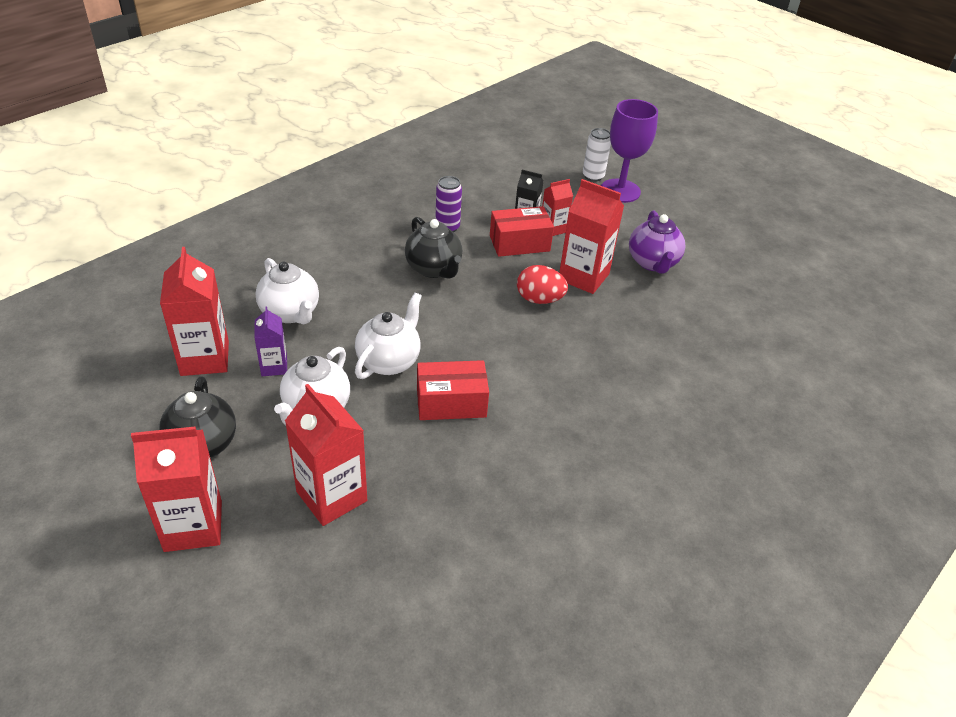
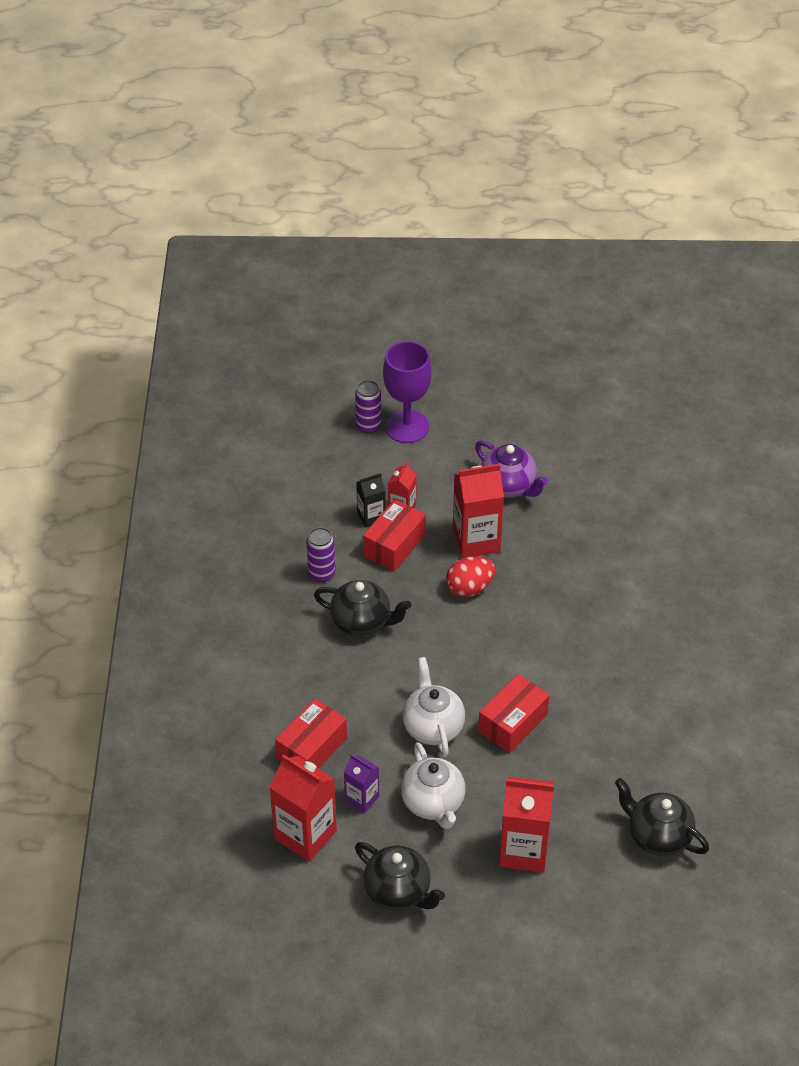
camera: 40 degrees left, 5 degrees up
red carton [131,427,222,552] -> none
white teapot [256,258,319,324] -> red box [275,699,347,769]
white can [583,128,611,182] -> purple can [355,380,381,434]
none -> black teapot [615,778,709,856]

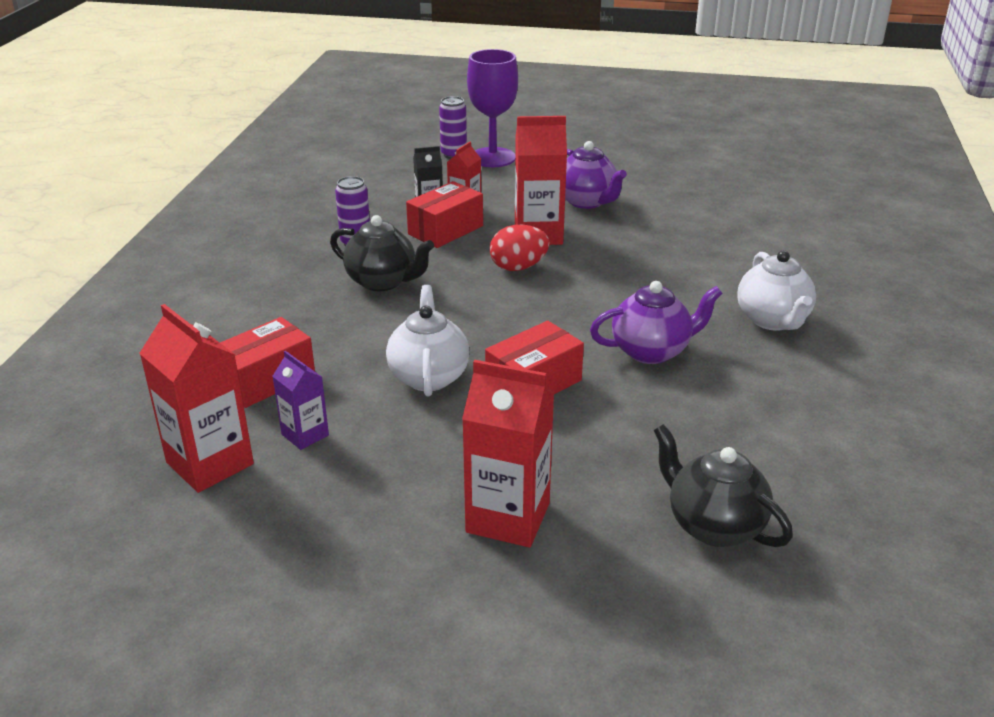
camera: 10 degrees right, 15 degrees down
black teapot [355,842,445,911] -> none
white teapot [401,742,465,829] -> white teapot moved to [738,250,816,330]
none -> purple teapot [590,281,722,364]

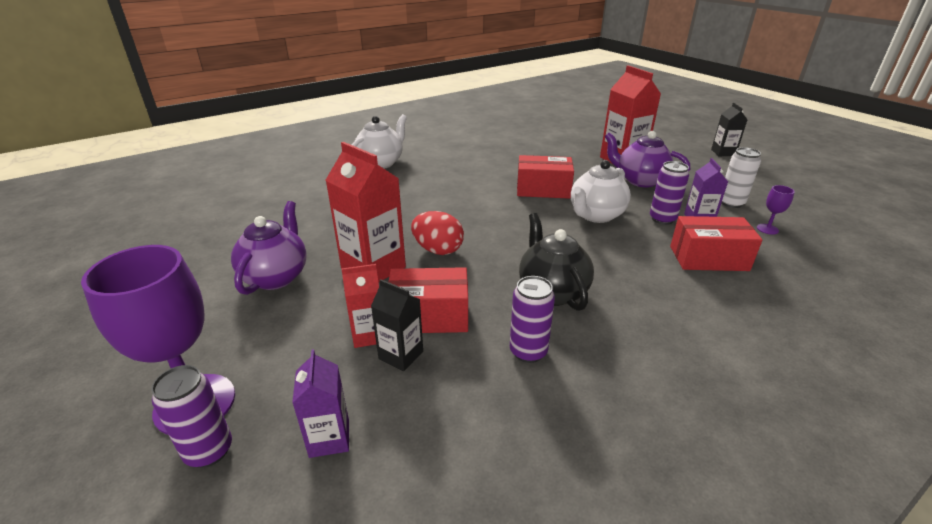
camera: 135 degrees left, 0 degrees up
red carton [140,304,254,493] -> purple goblet [757,185,795,235]
purple teapot [590,281,722,364] -> purple teapot moved to [604,131,690,187]
black teapot [654,424,793,547] -> none
none -> purple carton [292,349,349,458]
none -> purple can [650,161,689,225]
none -> black carton [711,103,748,156]
none -> white can [721,147,761,208]

